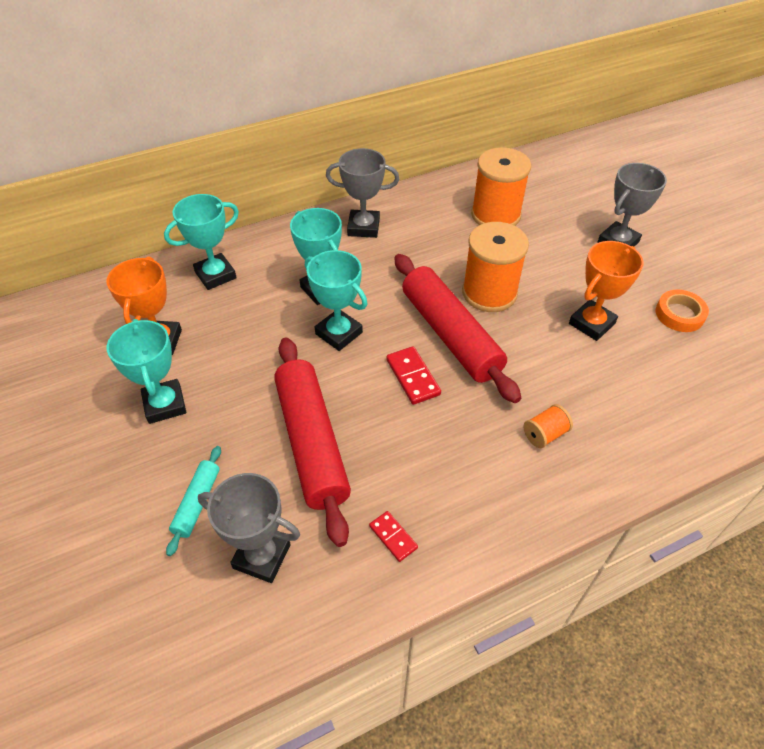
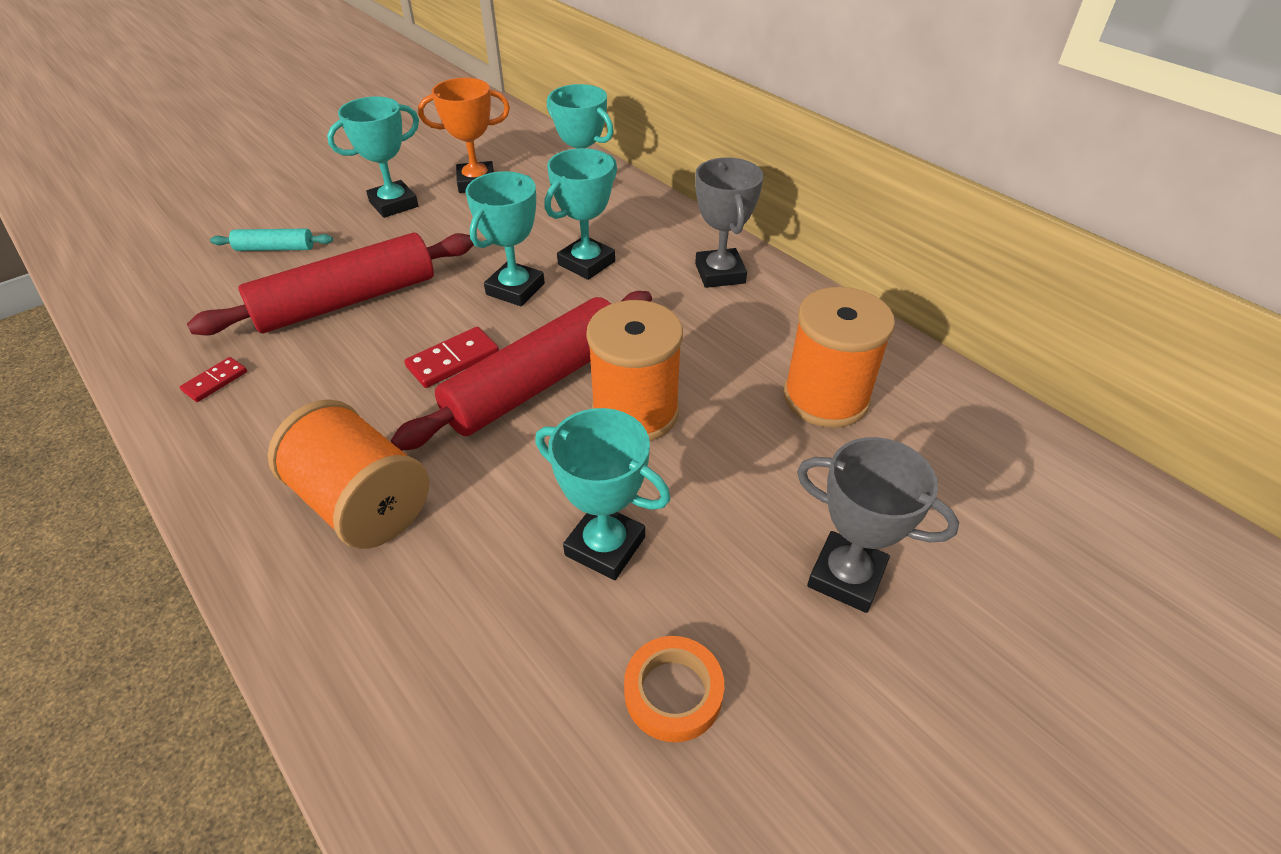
camera: 75 degrees right, 5 degrees down
grey trophy [198,473,300,583] -> none
orange spool [523,404,573,448] -> orange spool [268,399,429,549], size x2.16
orange trophy [569,241,644,341] -> turquoise trophy [535,408,671,580]

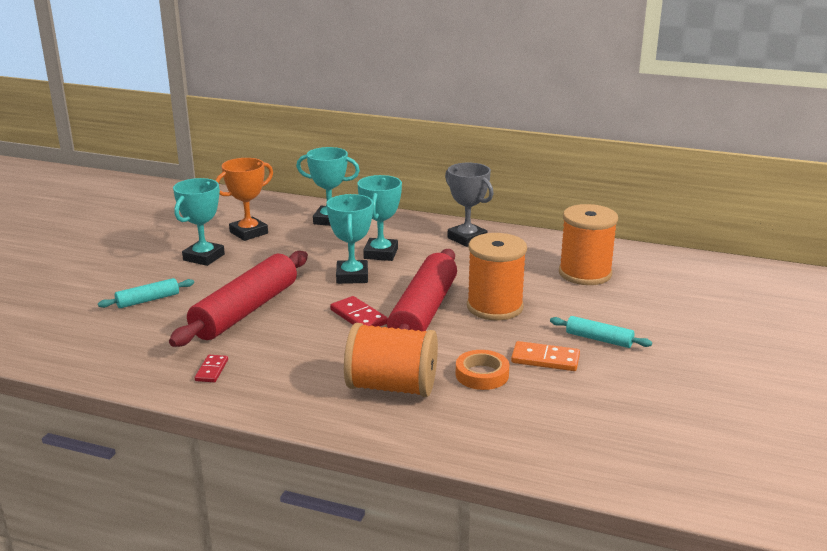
camera: 30 degrees left, 20 degrees down
red domino [404,327,499,388] -> red domino turned 60 degrees counterclockwise [330,296,388,327]
turquoise trophy [535,408,671,580] -> orange domino [511,341,580,371]
orange tape [624,636,724,742] -> orange tape moved to [456,350,509,390]
grey trophy [797,437,959,613] -> none
none -> turquoise rolling pin [550,316,652,348]

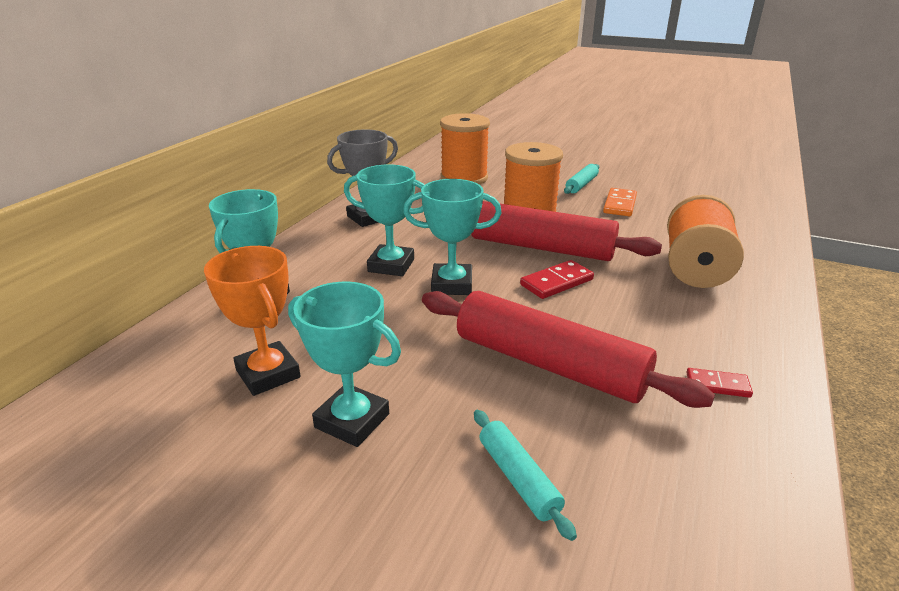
camera: 85 degrees left, 5 degrees up
orange tape [456,350,509,390] -> none

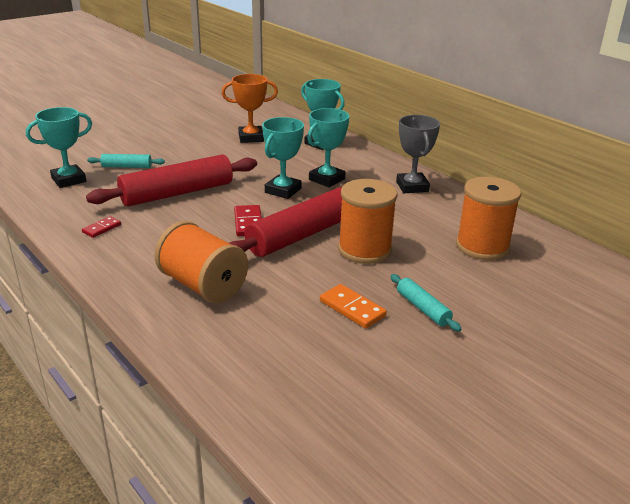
camera: 115 degrees right, 0 degrees up
turquoise trophy [288,281,401,447] -> turquoise trophy moved to [26,107,92,188]

